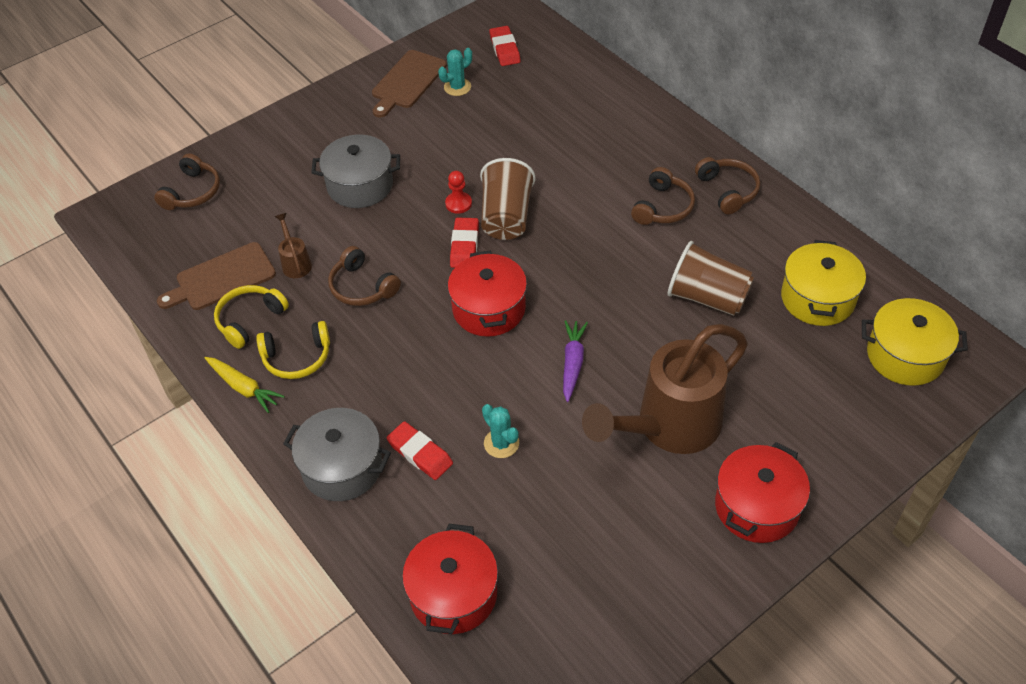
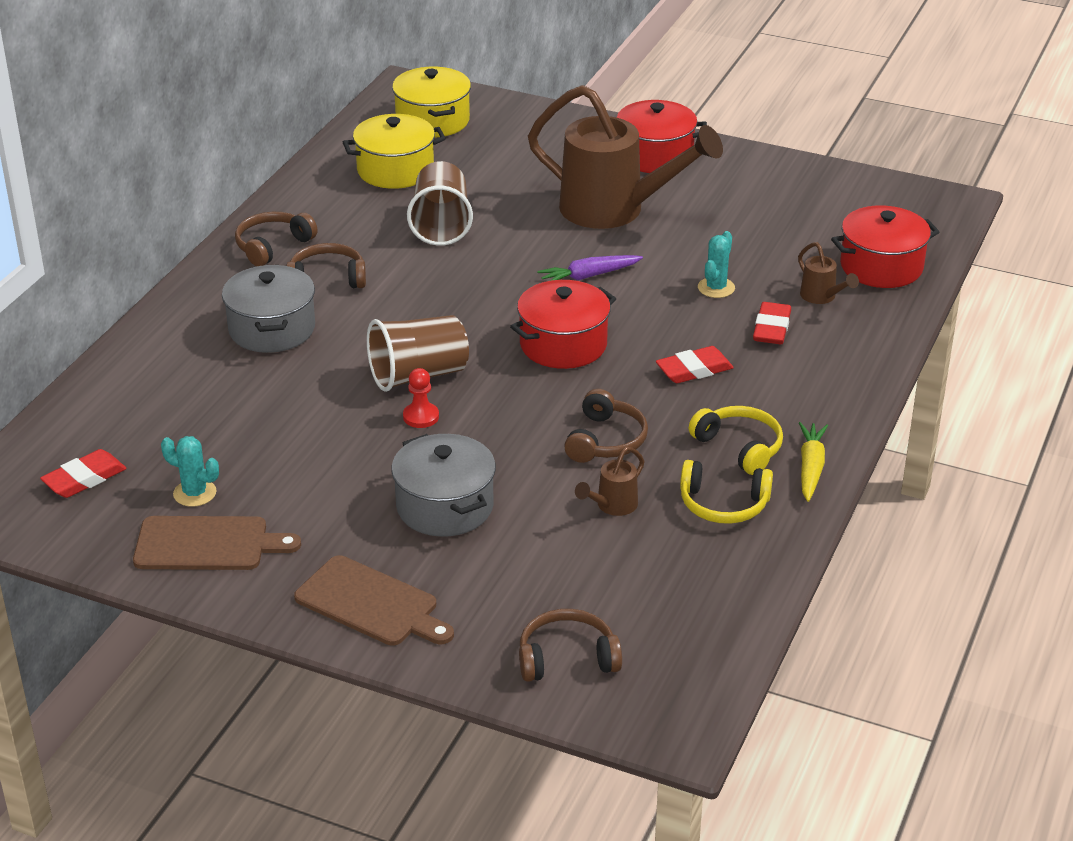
camera: 120 degrees left, 15 degrees down
brown cutting board [157,242,276,310] -> brown cutting board moved to [294,555,454,646]
grey pot [283,408,391,501] -> grey pot moved to [222,265,315,353]
red eraser [450,217,479,268] -> red eraser moved to [656,346,734,383]
none -> brown watering can [798,242,859,304]

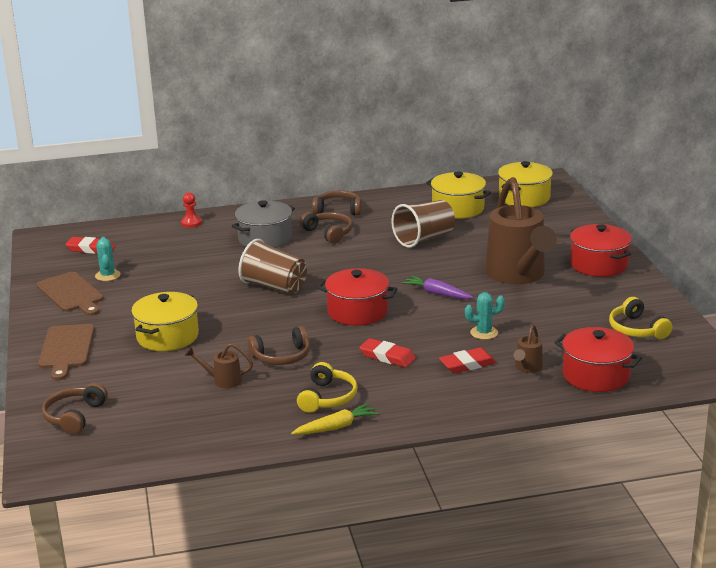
camera: 55 degrees right, 10 degrees down
grey pot [391,434,496,537] -> yellow pot [131,292,199,351]
red pawn [403,368,439,428] -> red pawn moved to [181,192,202,228]
brown headphones [519,609,622,682] -> brown headphones turned 120 degrees counterclockwise [42,383,108,435]
yellow headphones [680,460,773,524] -> yellow headphones moved to [609,297,672,339]

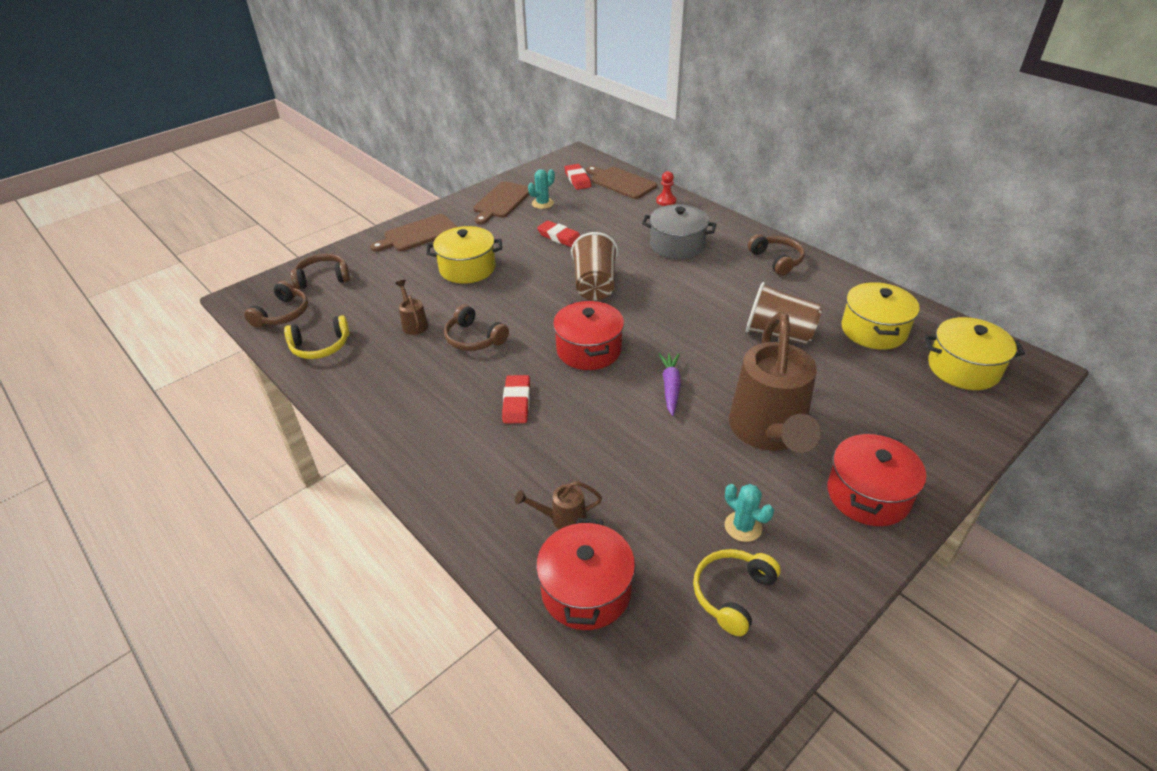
camera: 60 degrees right, 15 degrees up
yellow carrot [291,403,379,435] -> none
yellow headphones [297,362,358,413] -> yellow headphones moved to [284,315,350,359]
brown headphones [300,212,353,244] -> brown headphones moved to [244,280,308,328]
red eraser [439,348,496,373] -> red eraser moved to [537,221,580,247]
turquoise cactus [465,292,505,340] -> turquoise cactus moved to [725,484,774,542]
brown watering can [485,177,557,284] -> brown watering can turned 45 degrees counterclockwise [729,312,821,453]
none -> brown cutting board [586,166,657,199]

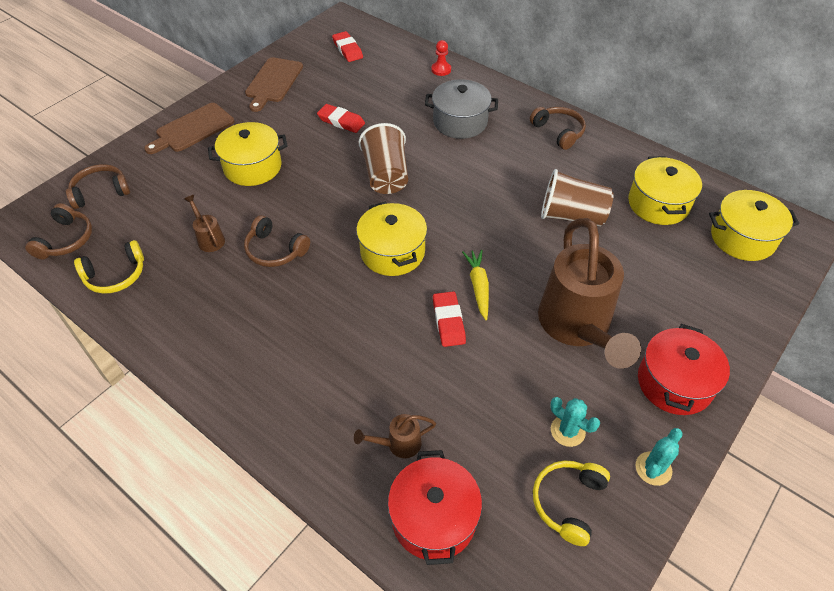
camera: 10 degrees left, 10 degrees up
red eraser [502,375,530,423] -> red eraser moved to [433,291,466,347]
turquoise cactus [528,169,555,209] -> turquoise cactus moved to [636,428,683,486]
red pot [553,300,624,370] -> yellow pot [356,201,427,276]
brown cutting board [586,166,657,199] -> none
purple carrot [659,353,681,416] -> yellow carrot [462,250,489,320]

